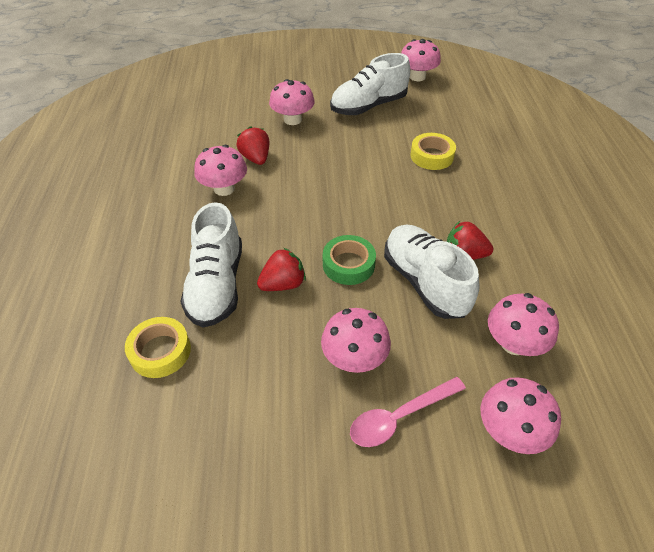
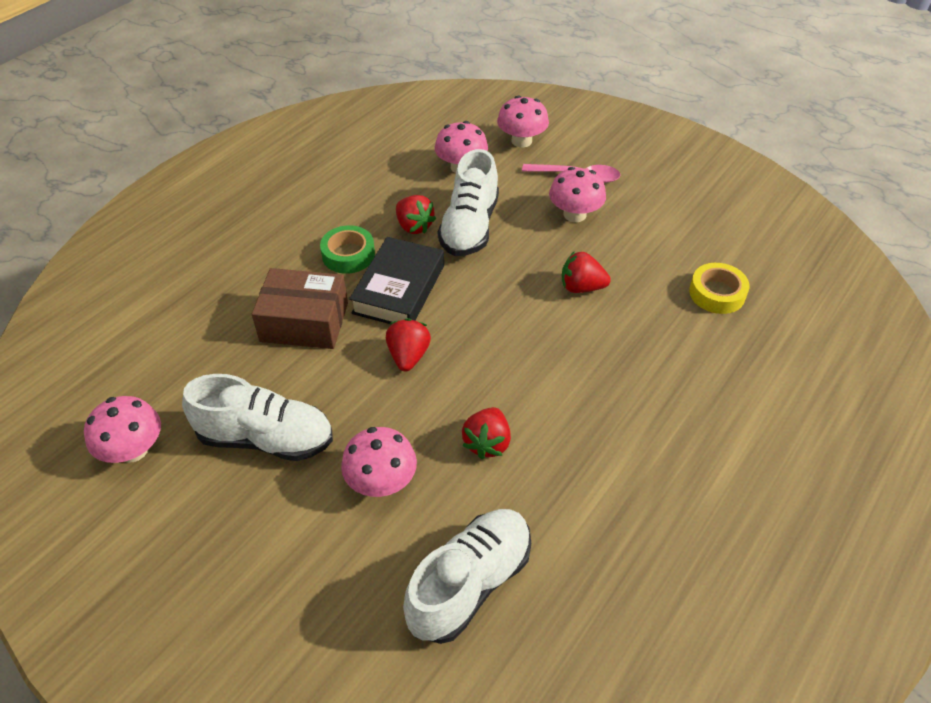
camera: 140 degrees left, 0 degrees up
white shoe [180,202,242,328] -> white shoe moved to [403,509,531,644]
pink mushroom [194,145,247,196] -> none
green tape [323,235,376,285] -> green tape moved to [320,225,375,274]
yellow tape [410,133,456,170] -> brown box [252,268,348,349]
none -> black book [349,237,444,325]
none -> red strawberry [386,318,431,371]

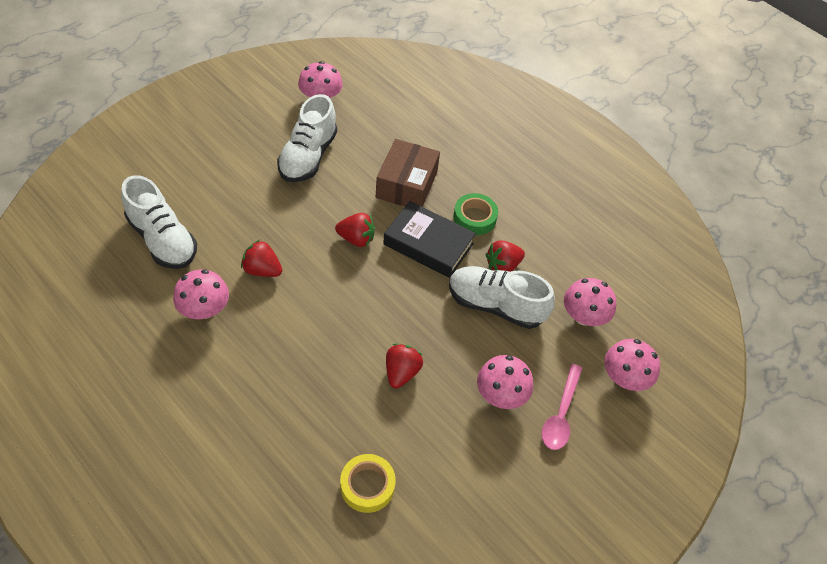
camera: 95 degrees right, 5 degrees up
pink mushroom [341,427,417,497] -> pink mushroom moved to [173,270,229,319]

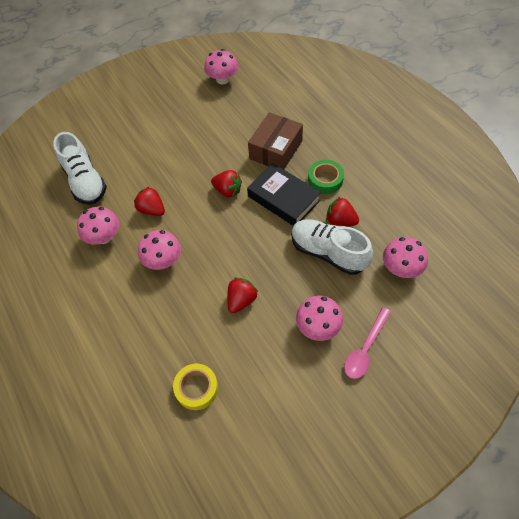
camera: 20 degrees right, 5 degrees up
white shoe [277,94,337,182] -> none
red strawberry [486,240,525,272] -> red strawberry turned 45 degrees clockwise [326,197,359,226]
pink mushroom [604,339,660,391] -> pink mushroom moved to [138,230,181,270]

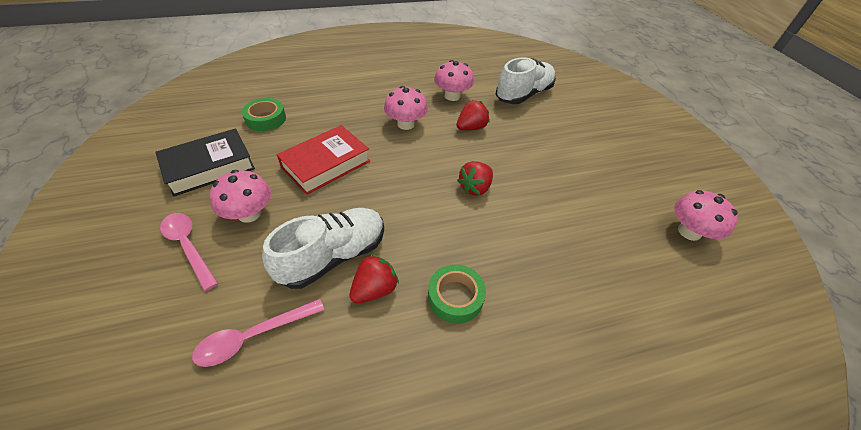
camera: 100 degrees right, 10 degrees down
white shoe [53,132,107,205] -> white shoe turned 150 degrees clockwise [496,57,556,104]
yellow tape [173,364,218,410] -> green tape [242,98,286,131]
red strawberry [227,277,258,313] -> red book [277,125,370,195]
black book [247,163,321,226] -> black book moved to [155,128,255,197]
brown box [248,112,303,169] -> none
pink mushroom [383,237,428,278] -> pink spoon [192,299,324,367]

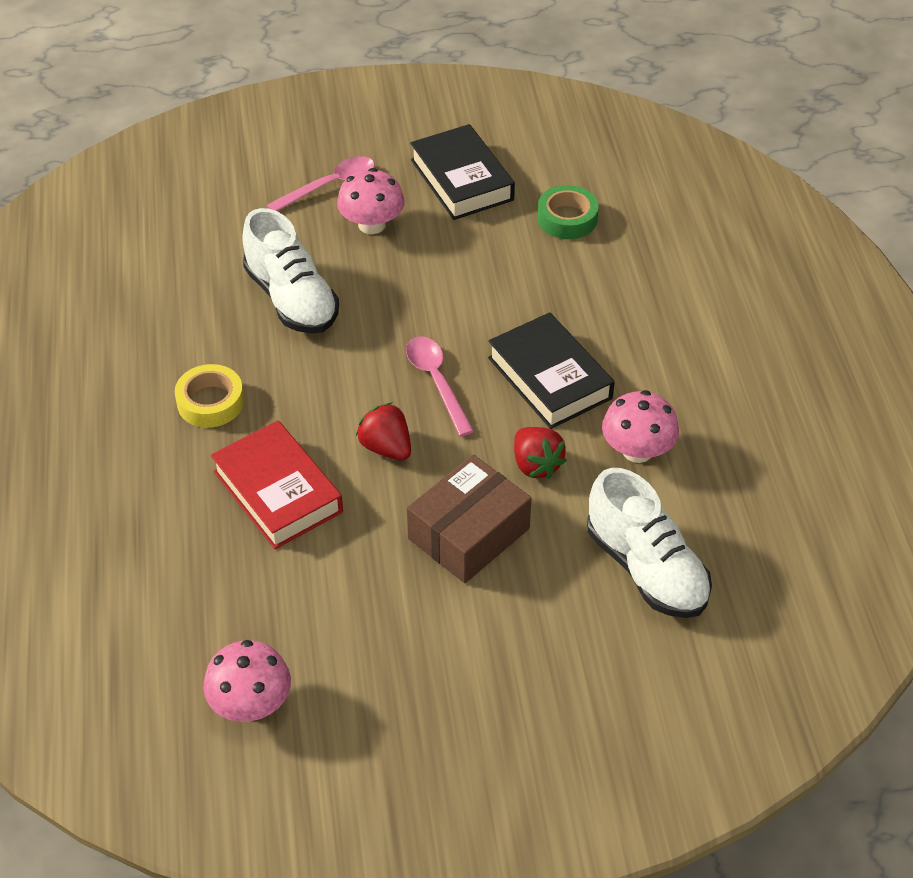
camera: 100 degrees right, 0 degrees up
pink spoon [192,299,324,367] -> pink spoon moved to [406,336,474,437]
red book [277,125,370,195] -> red book moved to [211,420,343,549]
red strawberry [349,254,399,303] -> none
pink mushroom [384,86,428,130] -> black book [488,312,614,429]
green tape [428,264,486,323] -> yellow tape [175,364,244,428]
none -> brown box [407,455,532,583]

